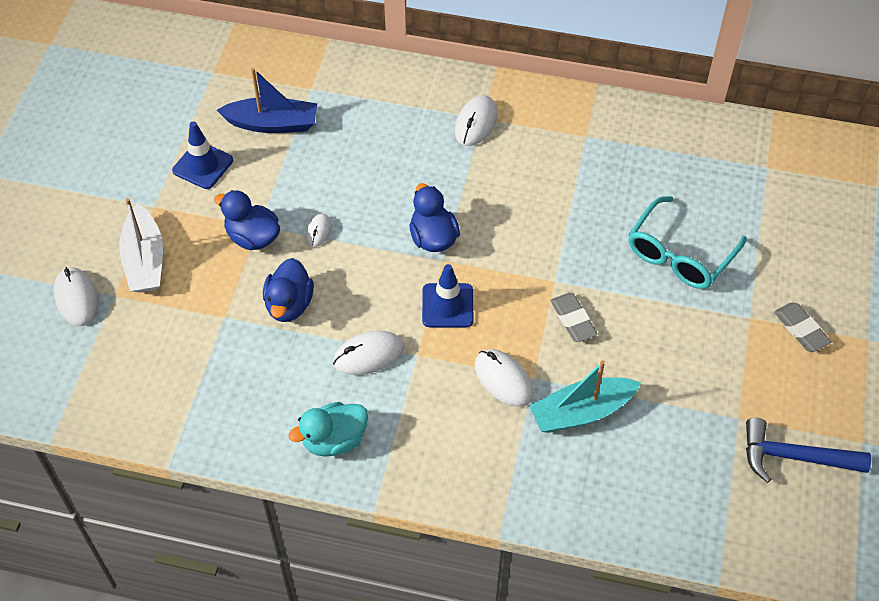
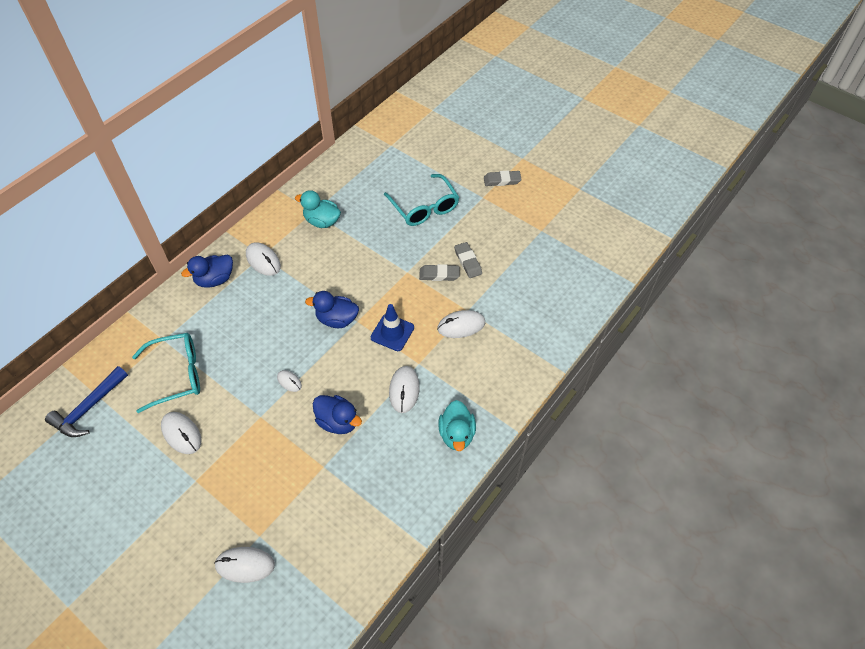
camera: 65 degrees left, 0 degrees up
white boat [119,198,163,292] -> none
blue traffic cone [172,121,233,189] -> white mouse [161,412,201,454]
blue duck [214,190,280,250] -> blue duck moved to [181,255,233,288]
blue boat [217,68,317,133] -> turquoise glasses [132,333,200,413]
turquoise boat [529,360,641,433] -> none
blue hammer [746,418,871,483] -> blue hammer moved to [45,366,128,437]
none -> turquoise duck [295,190,341,228]
none -> grey eraser [454,242,482,278]

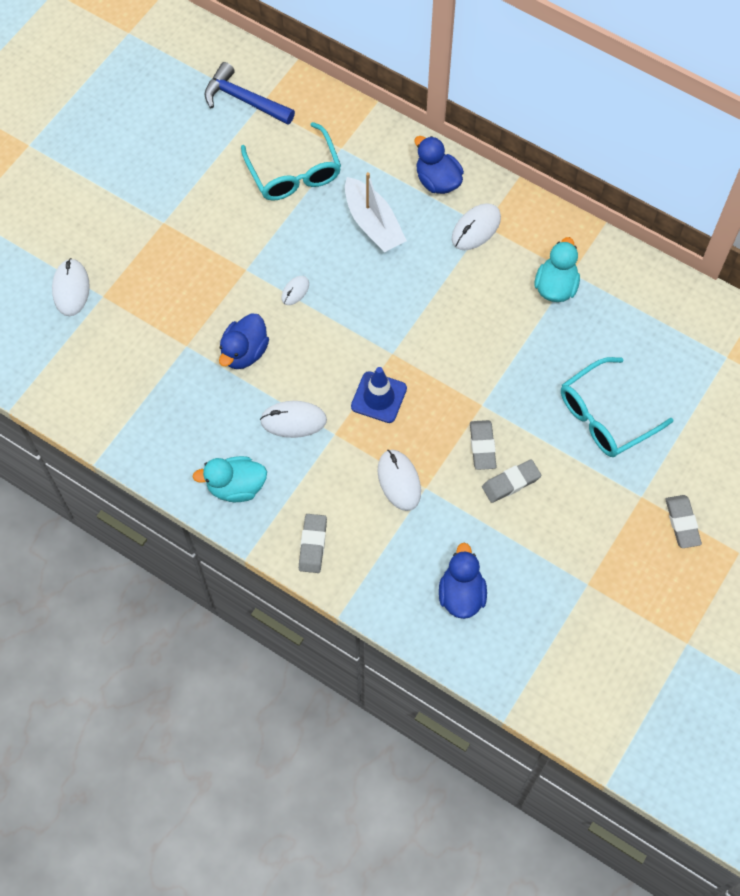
camera: 85 degrees right, 10 degrees up
white mouse [161,412,201,454] -> none
blue duck [305,291,359,328] -> blue duck moved to [439,543,487,619]
none -> grey eraser [299,514,327,573]
none -> white boat [345,172,407,252]

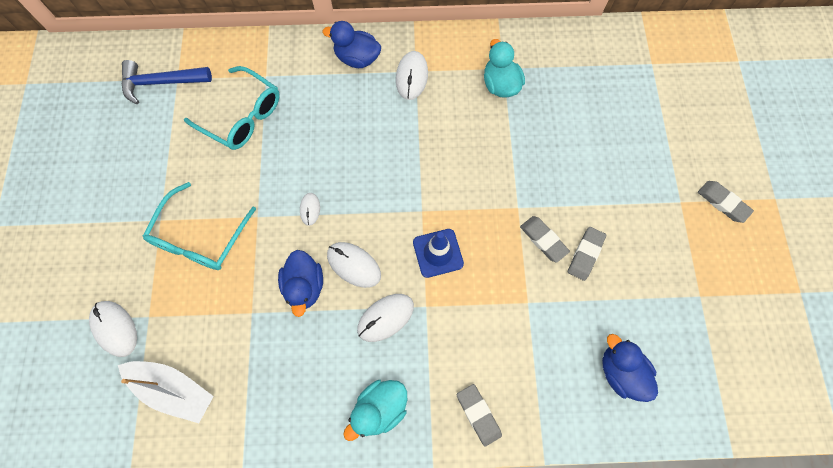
camera: 35 degrees left, 5 degrees up
white boat [345,172,407,252] -> white boat moved to [118,361,214,423]
white mouse [378,450,421,511] -> white mouse moved to [327,242,381,288]
turquoise glasses [561,357,674,457] -> turquoise glasses moved to [142,182,256,270]

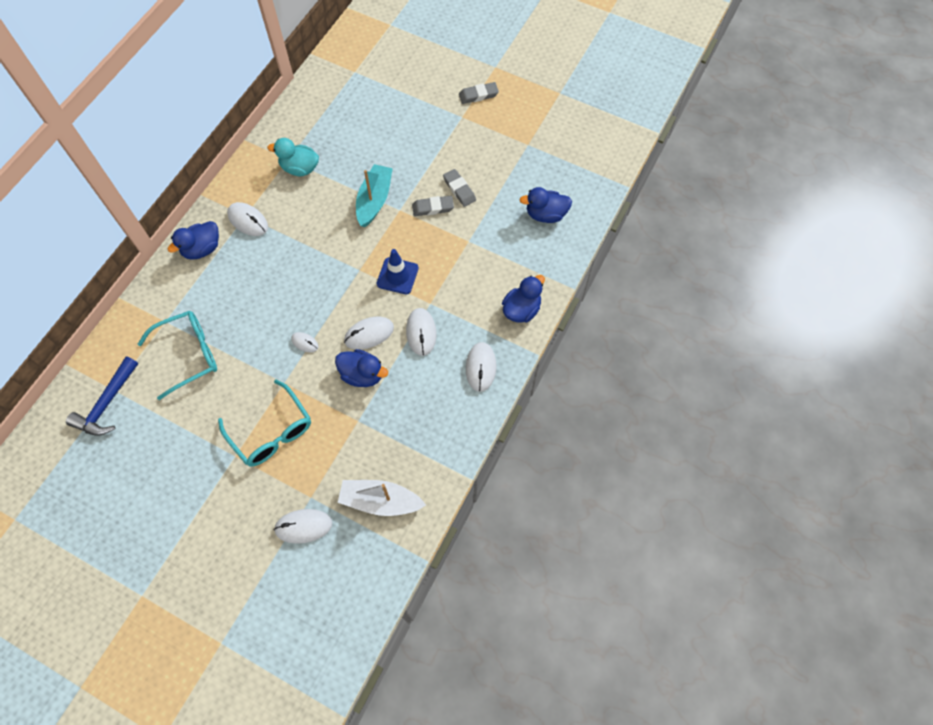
camera: 60 degrees left, 5 degrees down
white boat [118,361,214,423] -> white boat turned 135 degrees counterclockwise [338,480,426,516]
turquoise duck [343,380,407,441] -> white mouse [466,342,496,392]
grey eraser [457,384,502,447] -> blue duck [502,275,545,323]
none -> turquoise boat [356,164,393,227]

